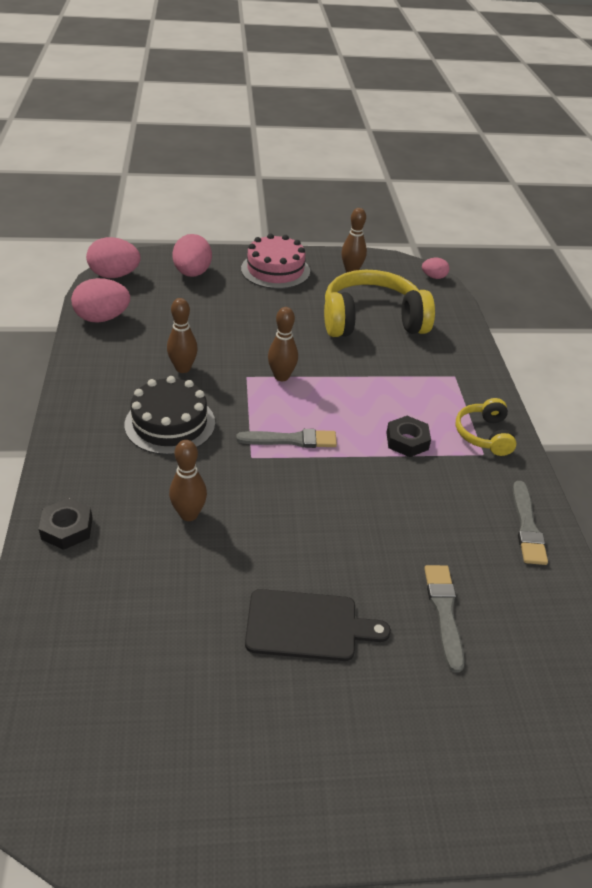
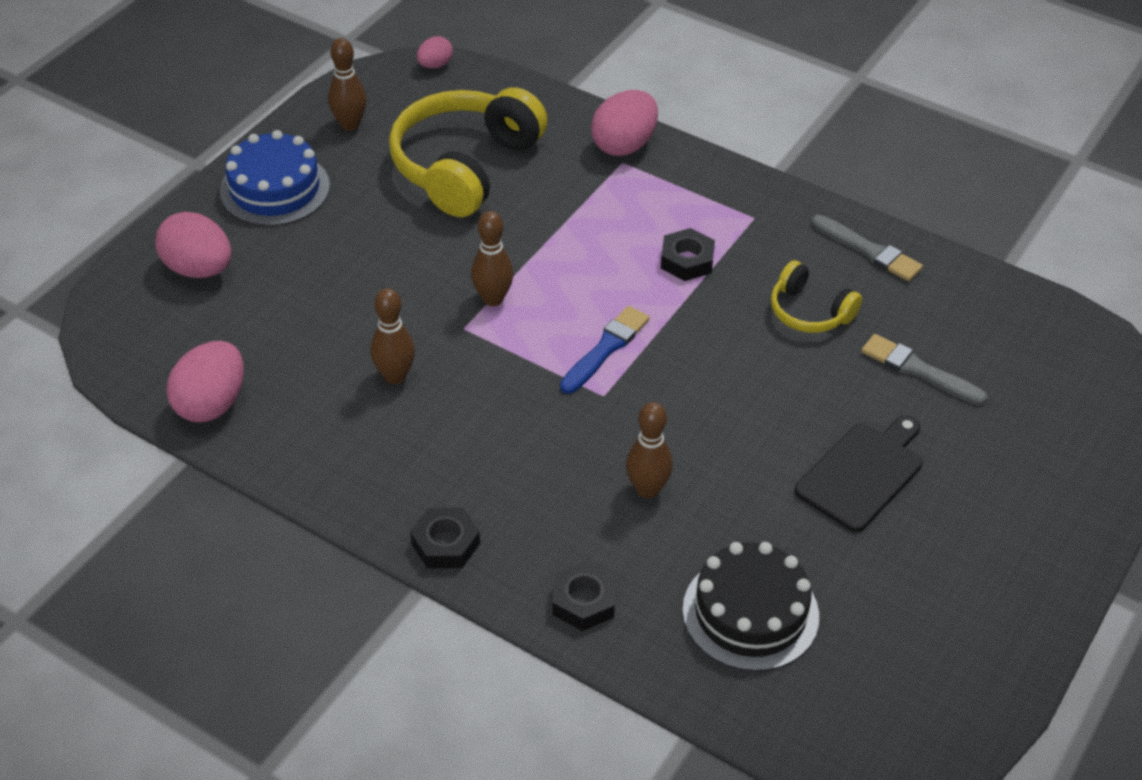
camera: 50 degrees left, 5 degrees up
pink egg [86,237,141,278] -> pink egg moved to [591,90,658,156]
black cake [124,376,215,455] -> black cake moved to [682,542,819,671]
grey brush [236,429,337,448] -> blue brush [560,306,650,394]
pink cake [241,234,310,289] -> blue cake [220,130,330,226]
yellow headphones [456,398,517,456] -> yellow headphones moved to [771,260,862,333]
none -> black nut [410,508,480,568]

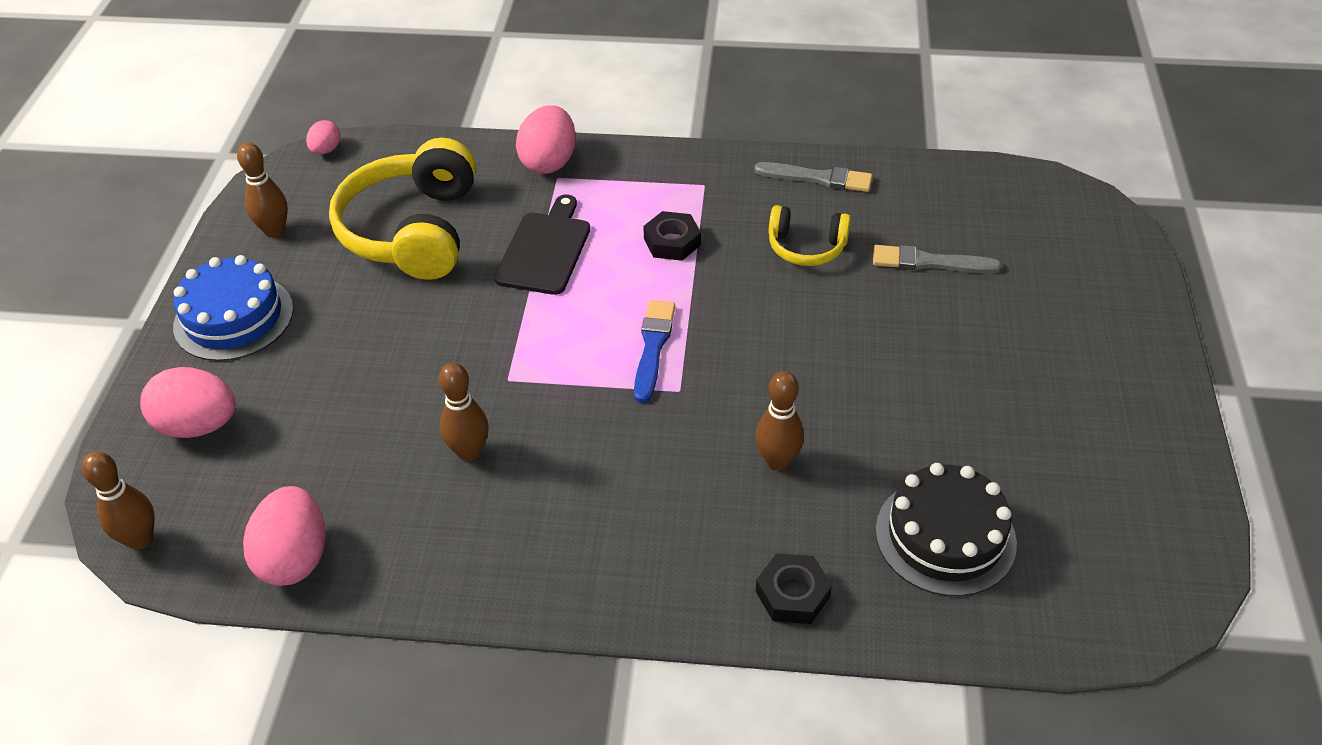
camera: 25 degrees left, 0 degrees up
black nut [410,508,480,568] -> none
brown bowling pin [471,211,514,306] -> brown bowling pin moved to [82,451,155,550]
black cutting board [795,415,922,532] -> black cutting board moved to [494,195,590,295]

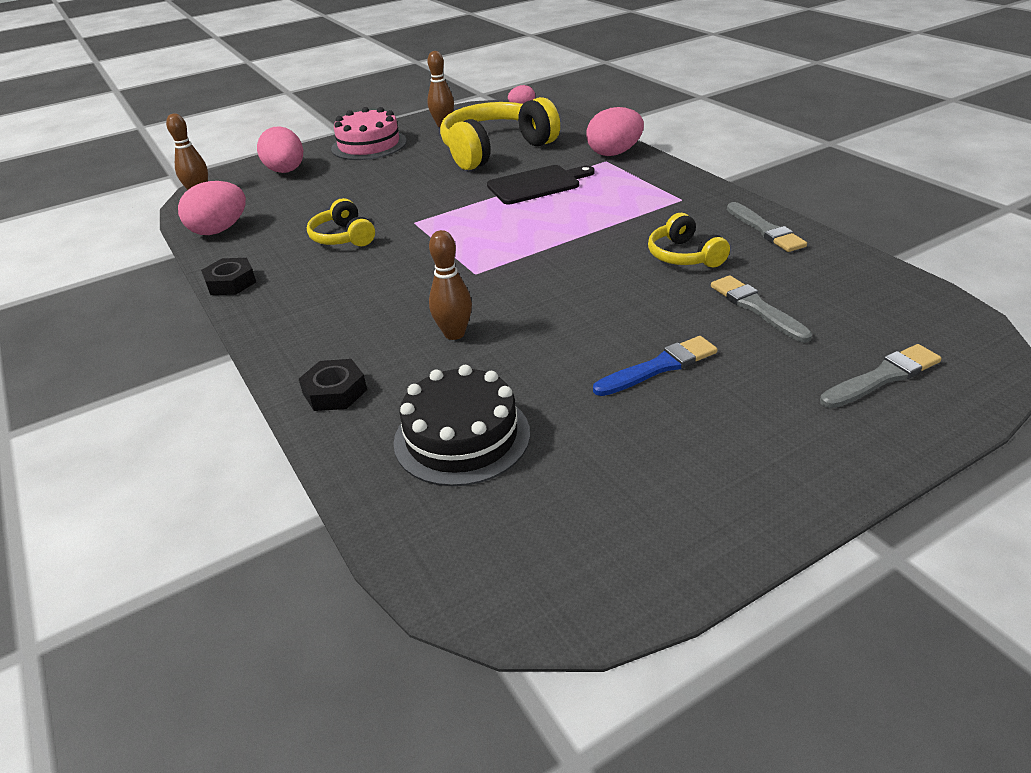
camera: 55 degrees right, 10 degrees down
blue cake [173,255,294,361] -> pink cake [331,107,407,160]
brown bowling pin [439,362,489,461] -> yellow headphones [307,198,375,246]
blue brush [634,300,675,403] -> blue brush moved to [593,336,718,396]
black nut [643,211,701,261] -> black nut moved to [201,258,256,295]
none -> grey brush [820,344,941,408]

